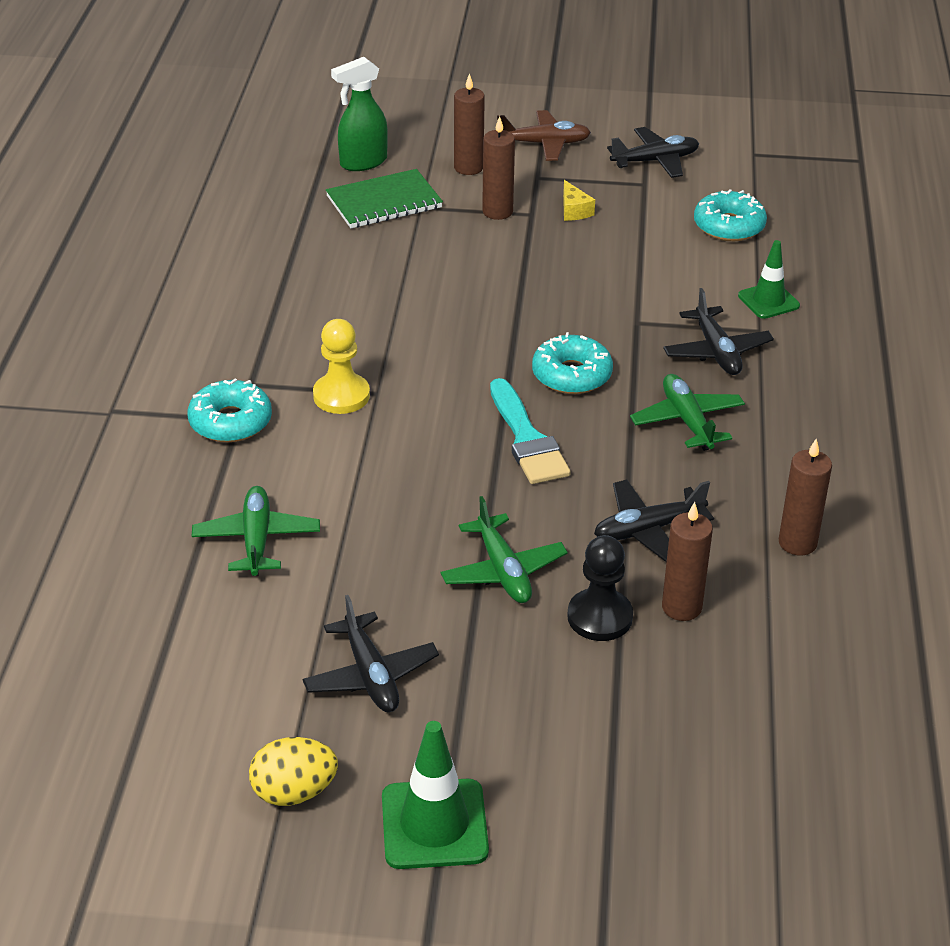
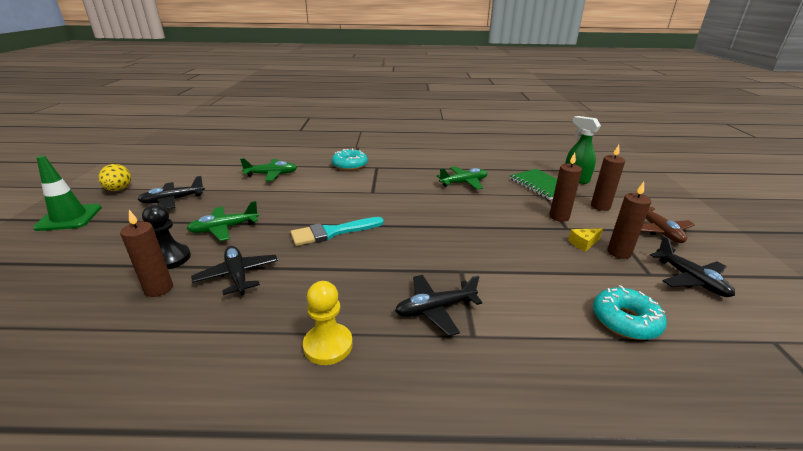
camera: 85 degrees right, 10 degrees down
yellow pawn [313,319,370,414] -> yellow pawn moved to [303,281,353,365]
turquoise donut [532,332,613,394] -> none
green plane [630,374,745,451] -> green plane moved to [437,166,487,190]
green traffic cone [738,240,800,319] -> none
brown candle [779,439,832,556] -> brown candle moved to [607,182,651,259]

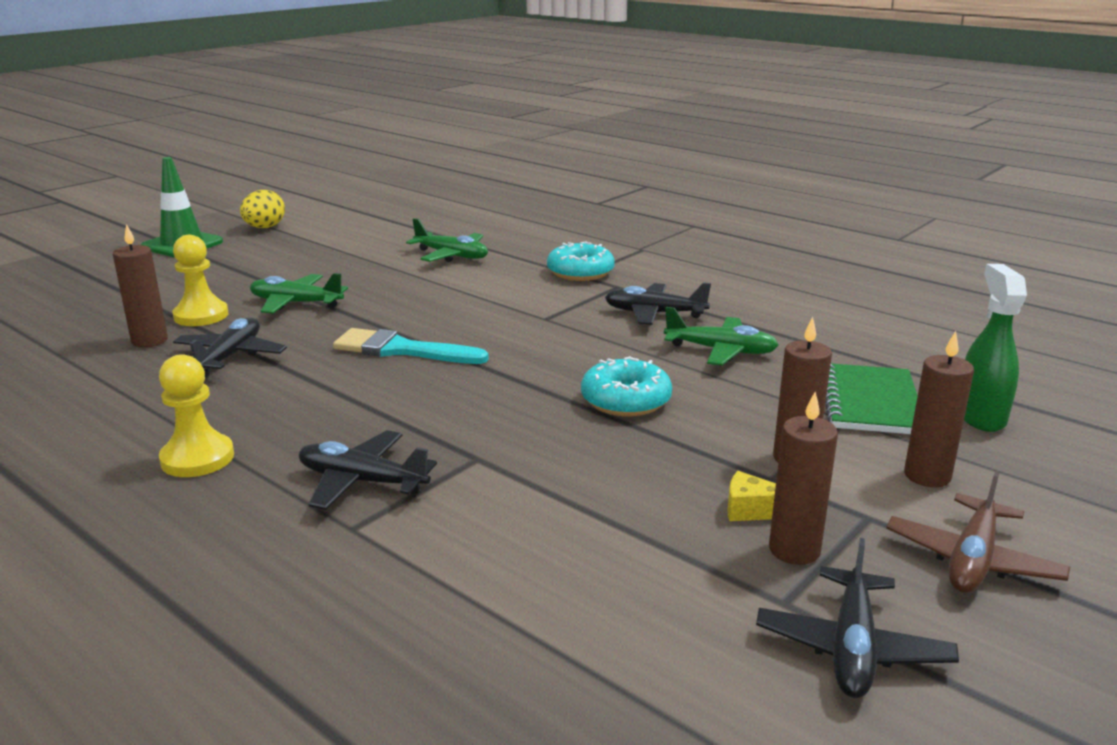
camera: 40 degrees right, 5 degrees down
black plane [138,176,205,209] -> black plane moved to [605,282,711,325]
black pawn [142,204,191,269] -> yellow pawn [172,235,228,326]
turquoise donut [593,285,667,340] -> turquoise donut moved to [581,356,672,416]

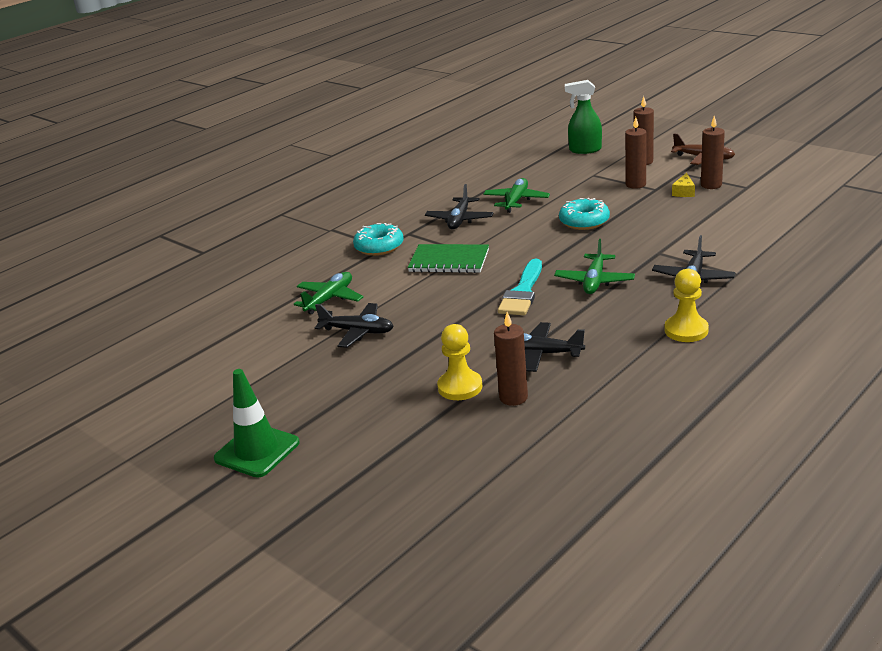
camera: 85 degrees left, 5 degrees up
yellow egg [240,190,285,228] -> none
green plane [250,273,348,314] -> green plane moved to [554,239,635,294]
black plane [756,538,959,698] -> black plane moved to [315,303,394,348]
green notebook [825,364,917,434] -> green notebook moved to [408,244,489,273]

